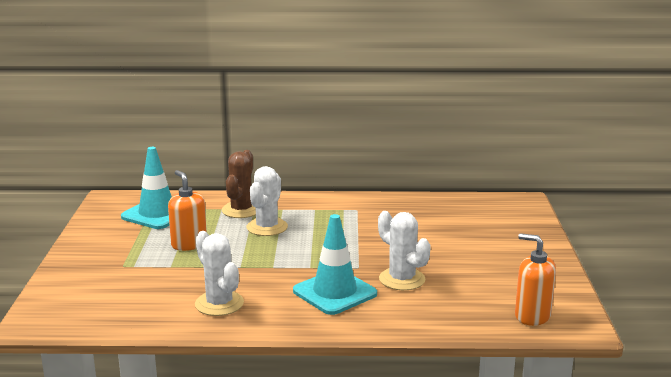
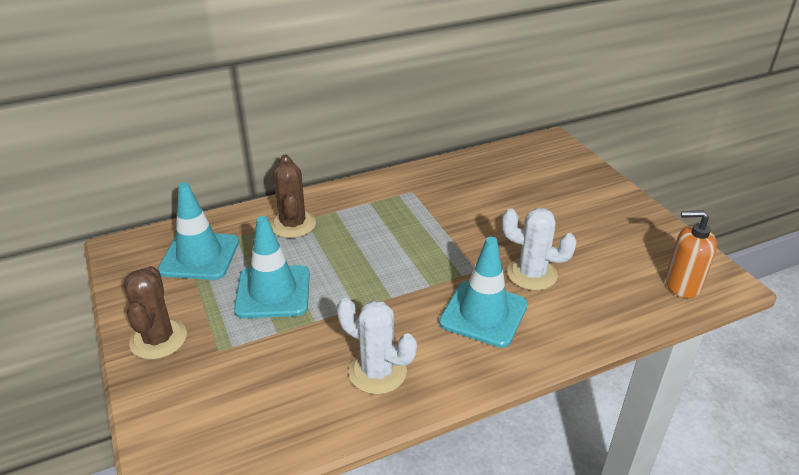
camera: 25 degrees left, 15 degrees up
orange soap dispenser [168,170,207,251] -> turquoise traffic cone [234,216,310,318]
white cactus [247,166,288,236] -> none
none -> brown cactus [124,266,187,360]

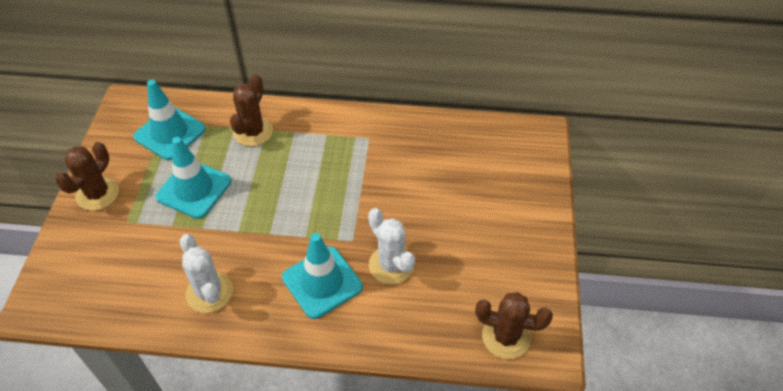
camera: 30 degrees right, 15 degrees up
orange soap dispenser [665,210,717,298] -> brown cactus [475,292,553,359]

